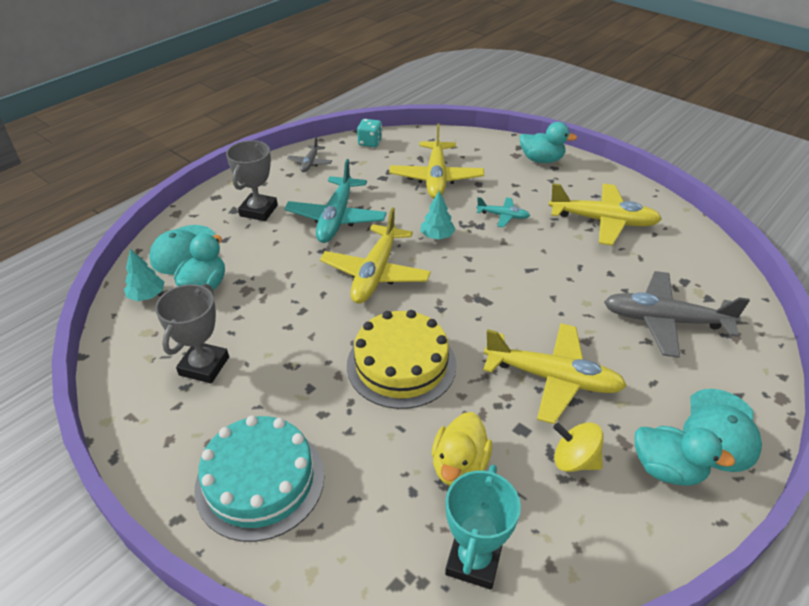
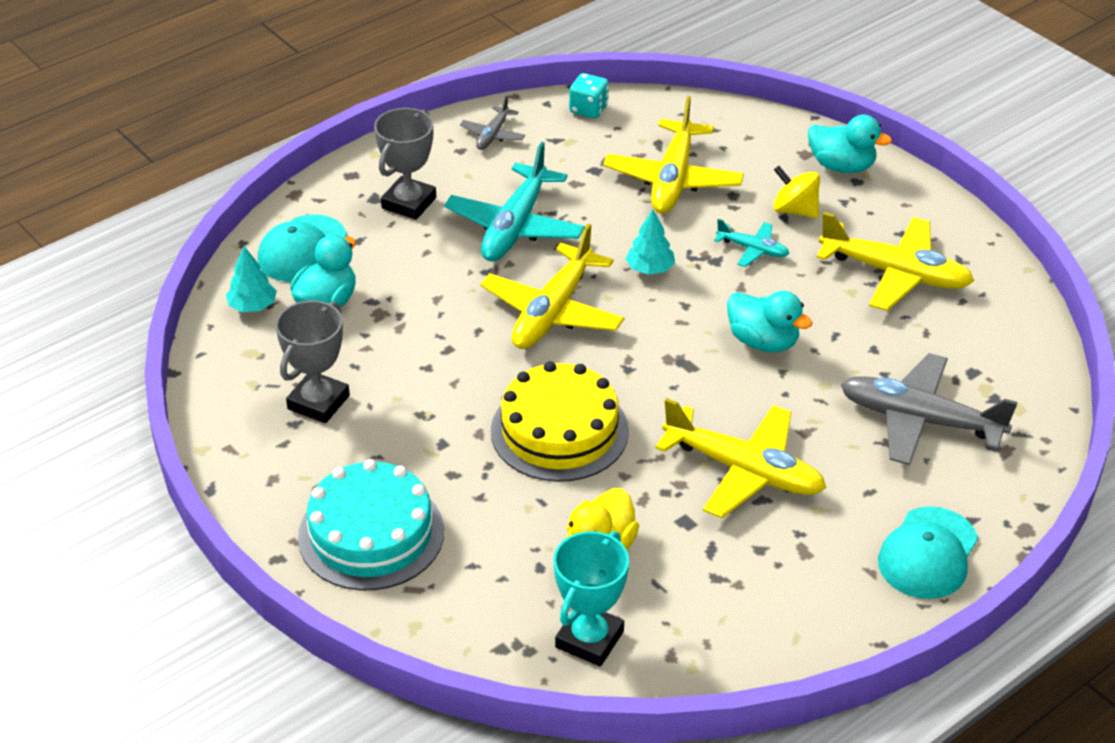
camera: 10 degrees right, 0 degrees up
yellow spinning top [553,422,603,472] -> yellow spinning top moved to [773,166,820,218]
turquoise duck [635,426,735,486] -> turquoise duck moved to [727,291,813,352]

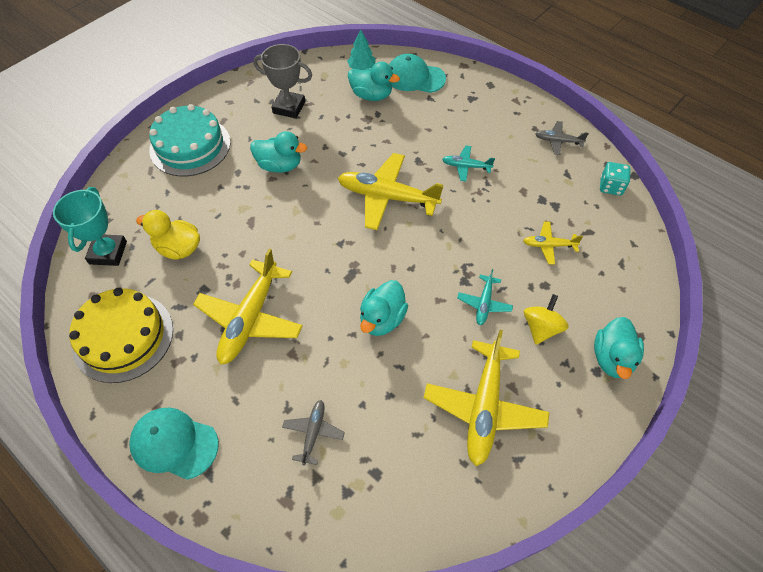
camera: 80 degrees right, 15 degrees up
grey trophy [374,108,436,220] -> none
turquoise plane [444,142,585,261] -> turquoise plane [442,145,495,182], size x0.50
yellow cake [491,361,629,482] -> yellow cake moved to [69,288,173,383]
turquoise trophy [553,531,629,666] -> turquoise trophy turned 75 degrees clockwise [53,187,127,266]
yellow plane [603,96,744,213] -> yellow plane [523,221,583,265], size x0.50
turquoise tree [626,209,675,275] -> none
grey plane [841,353,1018,465] -> grey plane [282,400,345,466], size x0.50
none -> turquoise duck [250,131,307,173]

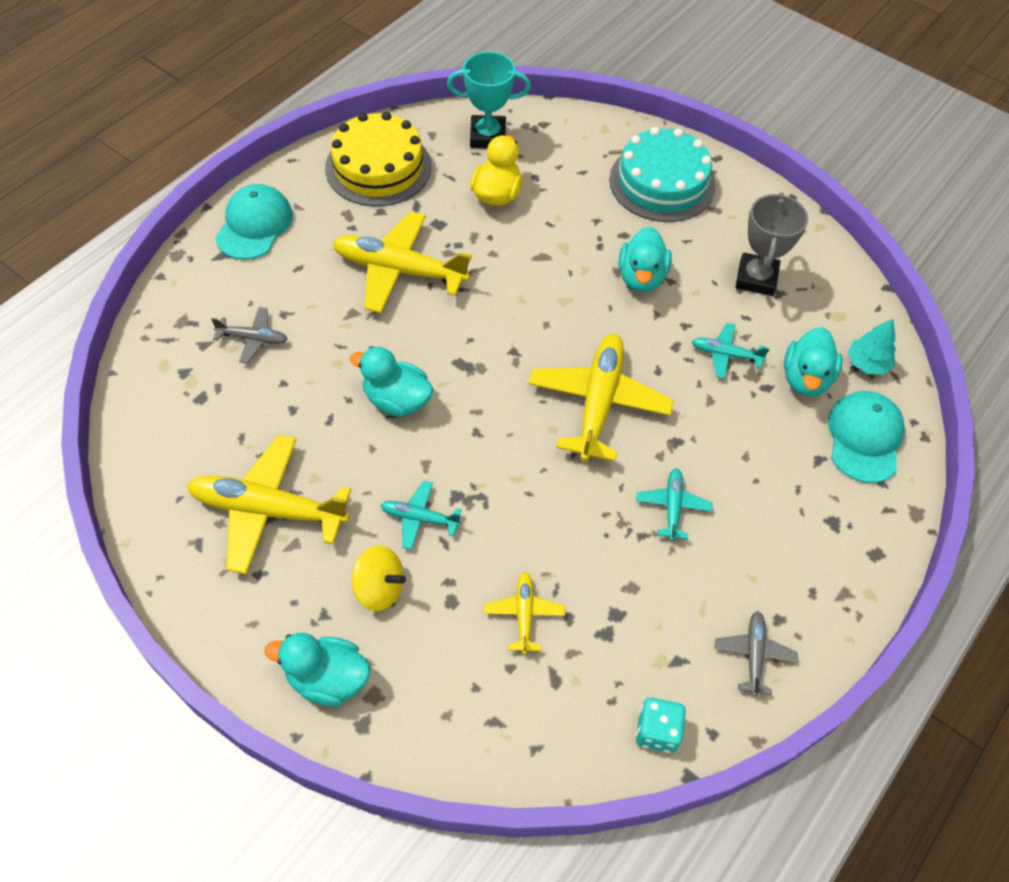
camera: 85 degrees right, 0 degrees up
none -> turquoise plane [692,323,769,379]

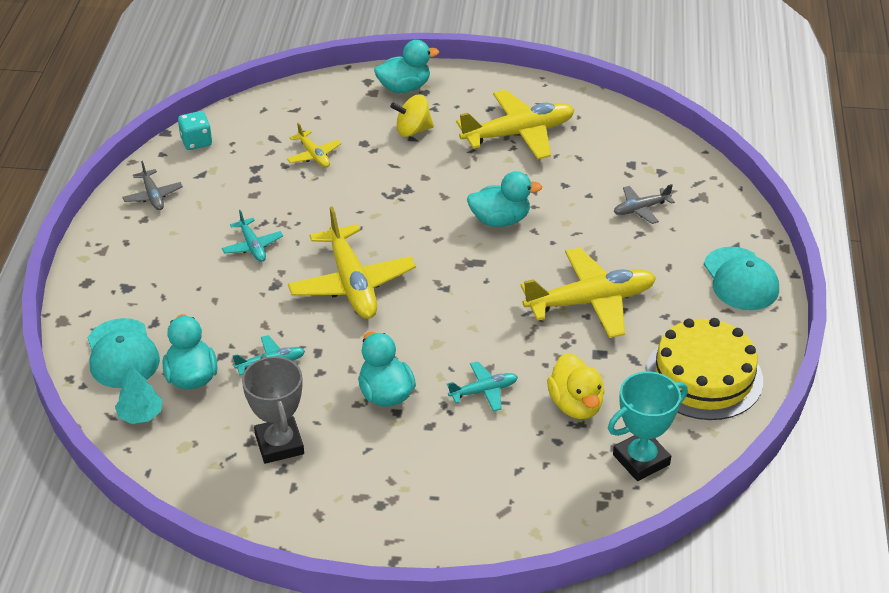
camera: 150 degrees right, 15 degrees down
turquoise plane [380,481,462,550] -> turquoise plane moved to [447,361,518,412]
turquoise cake [609,127,716,222] -> none

